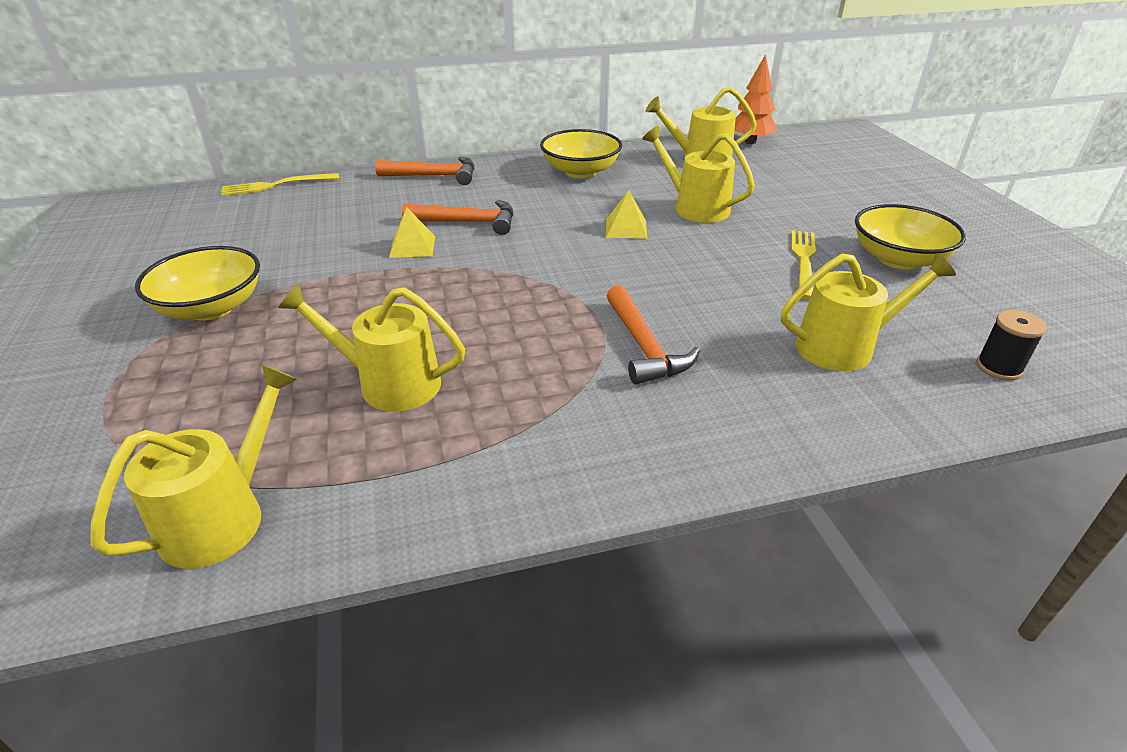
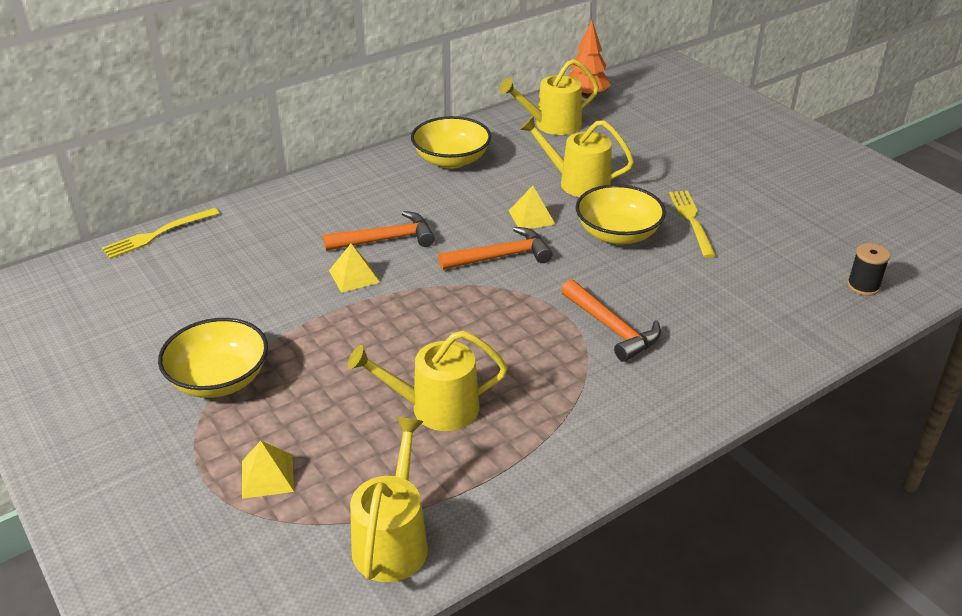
camera: 20 degrees left, 0 degrees up
orange hammer [375,156,474,185] -> orange hammer moved to [438,227,552,270]
yellow watering can [781,253,956,371] -> none
yellow bowl [855,204,966,269] -> yellow bowl moved to [576,184,666,245]
none -> yellow pyramid [242,441,294,499]

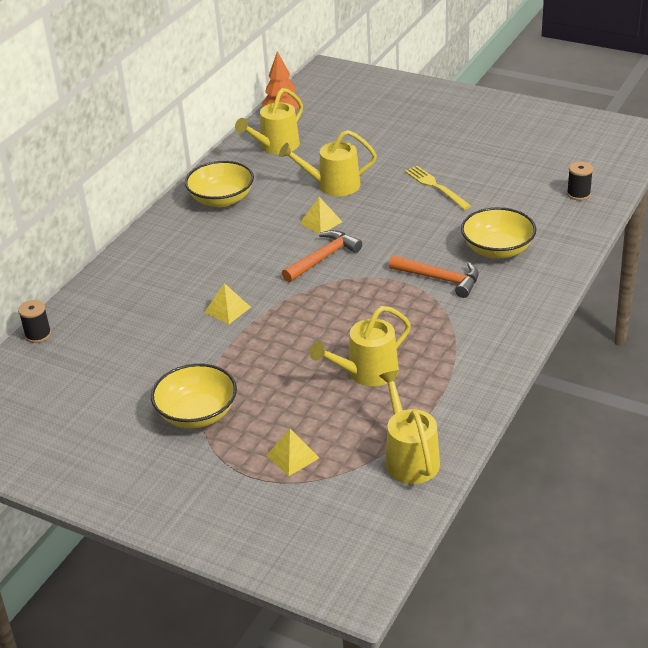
camera: 25 degrees left, 0 degrees up
yellow fork [102,208,219,259] -> black spool [18,300,51,343]
orange hammer [323,211,435,251] -> none
yellow bowl [576,184,666,245] -> yellow bowl moved to [461,207,536,258]

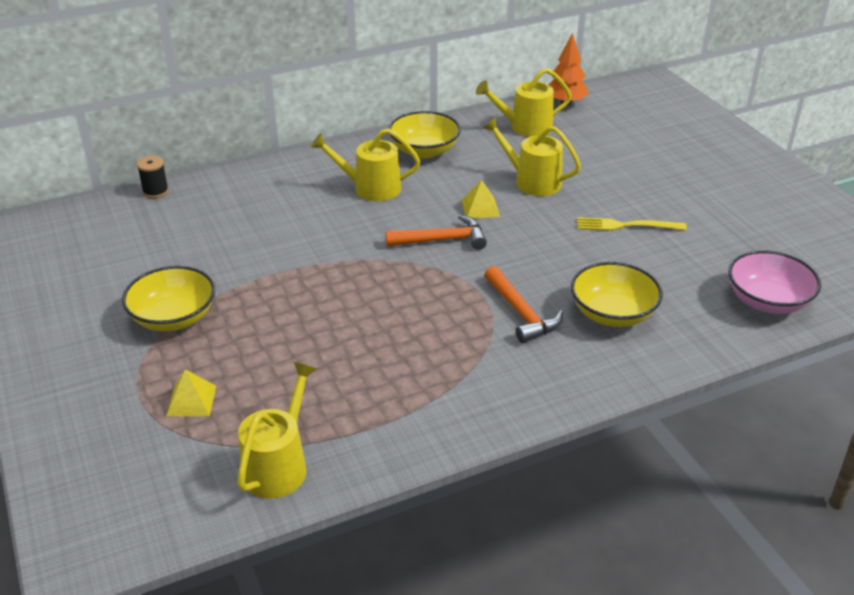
camera: 35 degrees right, 0 degrees up
yellow pyramid [204,283,251,324] -> none
yellow watering can [310,306,411,386] -> yellow watering can moved to [311,128,420,201]
yellow fork [405,166,471,210] -> yellow fork turned 90 degrees counterclockwise [577,217,687,231]
black spool [567,162,593,200] -> pink bowl [728,250,821,314]

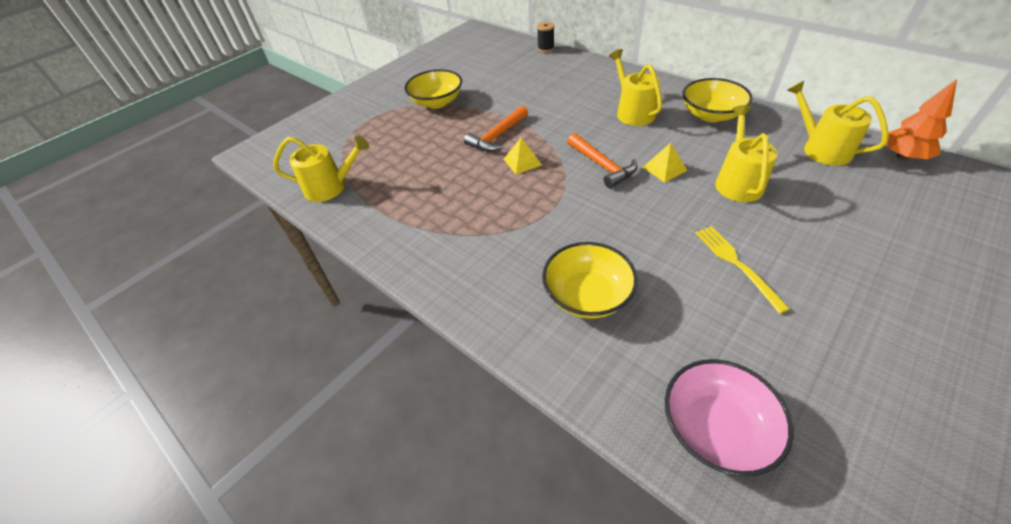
camera: 70 degrees right, 10 degrees up
yellow pyramid [166,369,216,416] -> yellow pyramid moved to [504,138,542,175]
orange hammer [484,266,563,343] -> orange hammer moved to [464,106,528,152]

